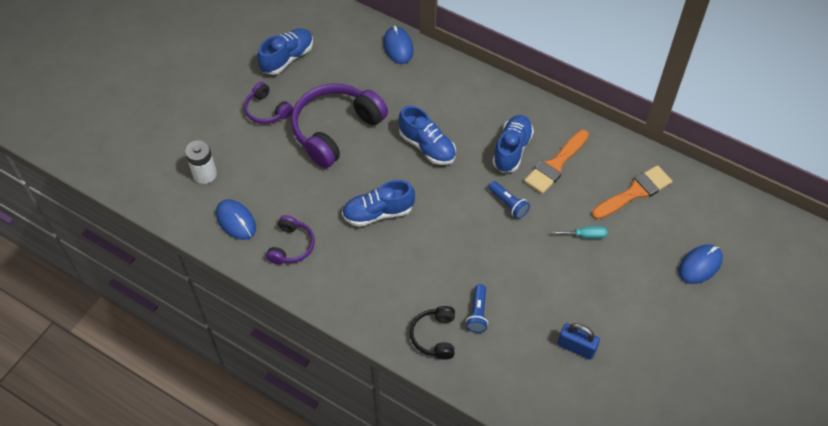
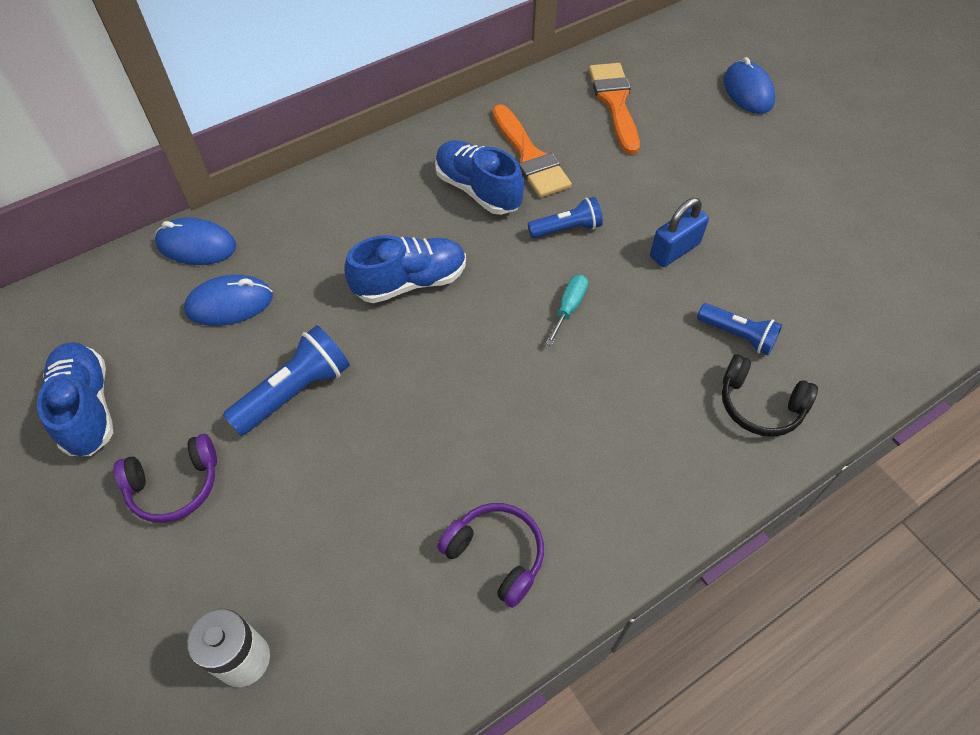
camera: 65 degrees left, 0 degrees up
blue mouse [216,199,256,240] -> blue mouse moved to [184,275,273,326]
purple headphones [291,83,388,168] -> blue flashlight [223,325,350,436]
blue shoe [342,180,415,227] -> none
turquoise screwdriver [552,226,607,239] -> turquoise screwdriver moved to [546,275,588,346]
blue padlock [558,323,600,360] -> blue padlock moved to [650,198,709,267]

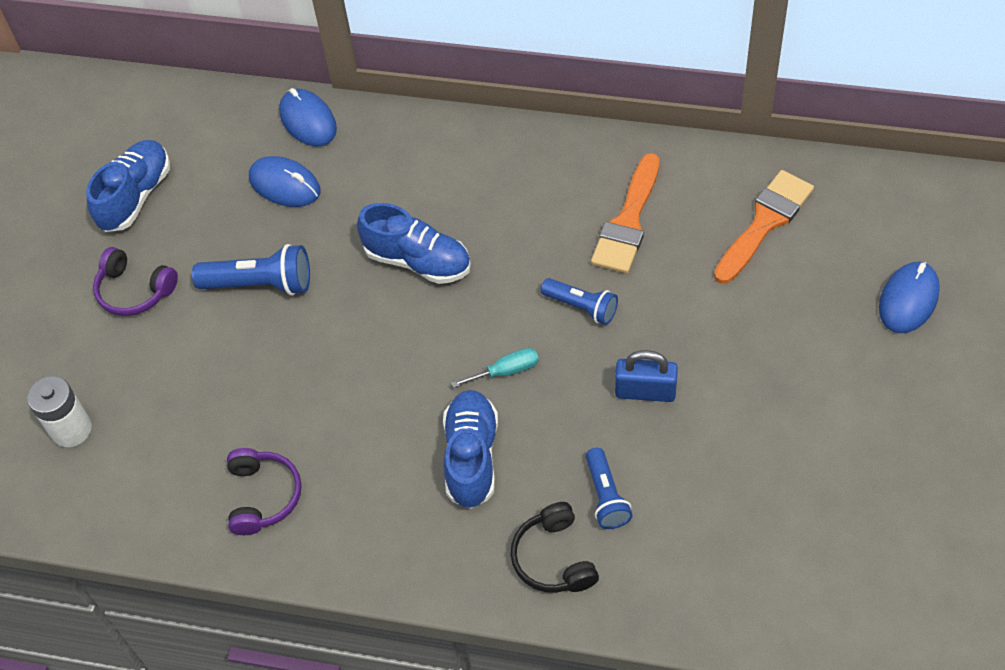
camera: 50 degrees right, 0 degrees up
blue shoe [435,140,524,215] -> blue shoe moved to [443,390,498,509]

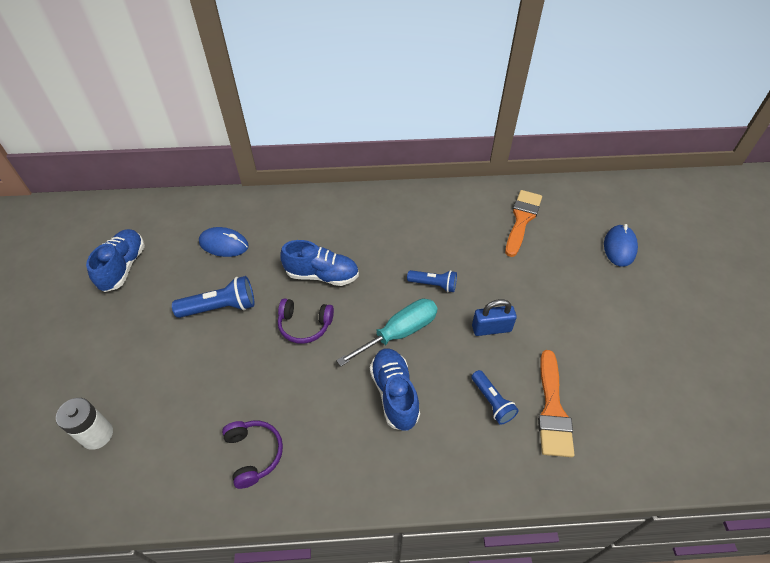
camera: 20 degrees left, 5 degrees down
purple headphones [93,247,178,316] -> purple headphones moved to [278,298,334,344]
blue mouse [279,88,337,147] -> none
turquoise screwdriver [451,348,539,388] -> turquoise screwdriver [336,299,438,366], size x1.90
black headphones [510,502,599,593] -> none
orange brush [591,153,659,274] -> orange brush moved to [538,350,575,457]

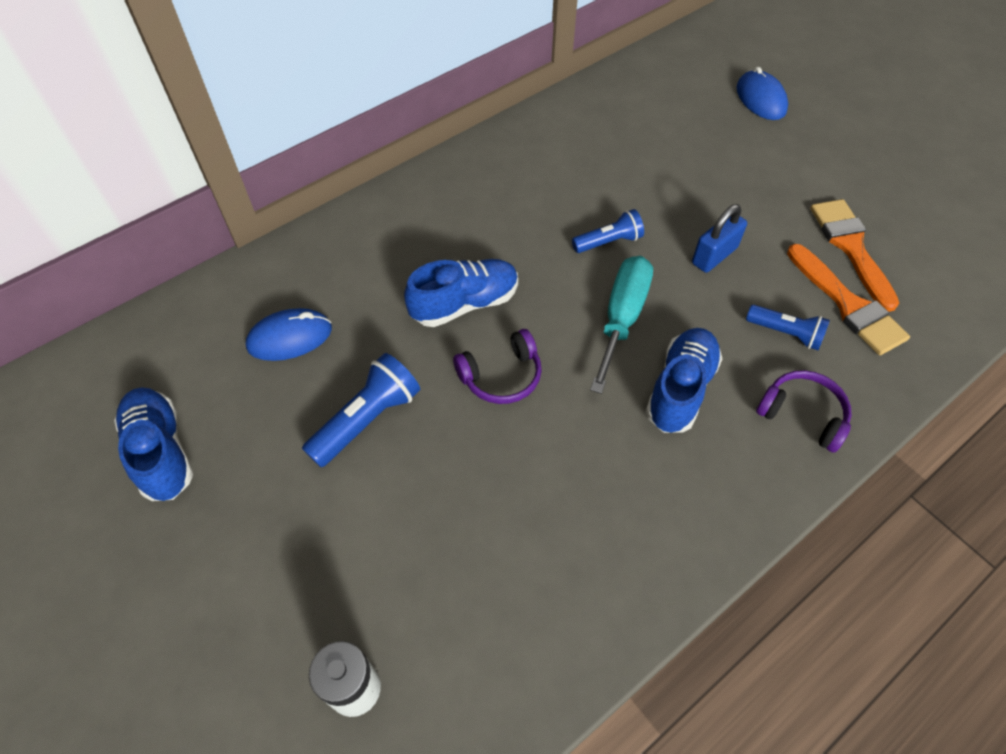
camera: 35 degrees left, 5 degrees up
purple headphones [222,421,283,489] -> purple headphones moved to [756,370,852,453]
blue shoe [370,348,420,431] -> blue shoe turned 75 degrees clockwise [646,328,722,433]
orange brush [505,190,542,257] -> orange brush moved to [810,199,899,312]

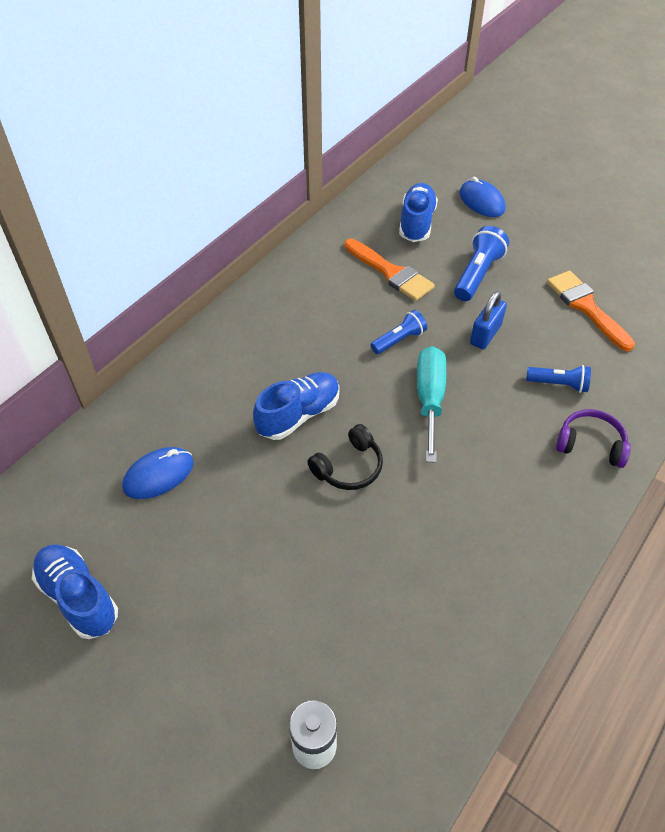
camera: 15 degrees left, 5 degrees down
blue flashlight [302,353,420,467] -> blue flashlight moved to [454,226,509,301]
purple headphones [453,329,542,404] -> black headphones [307,424,383,490]
blue shoe [646,328,722,433] -> blue shoe moved to [399,183,438,242]
orange brush [787,244,910,355] -> orange brush moved to [344,239,435,301]

